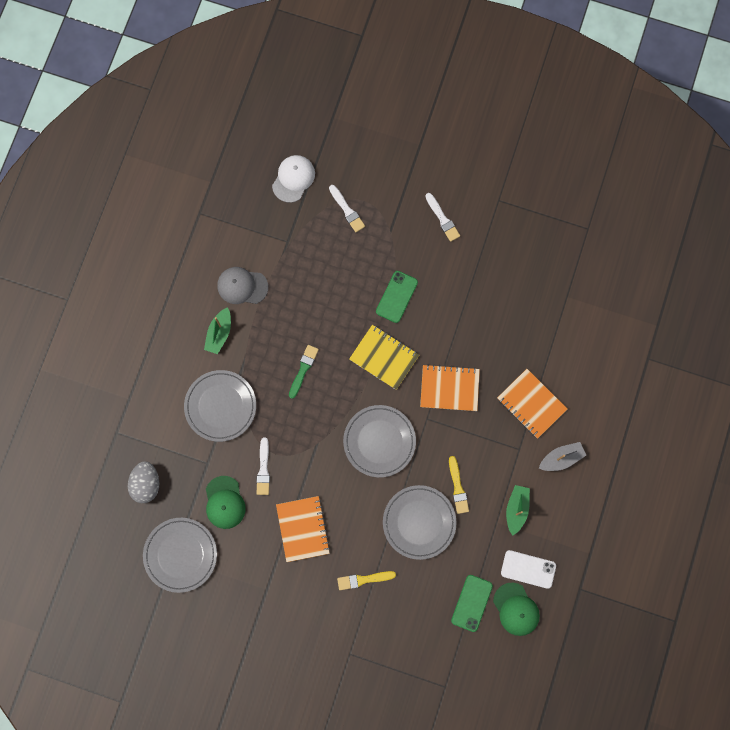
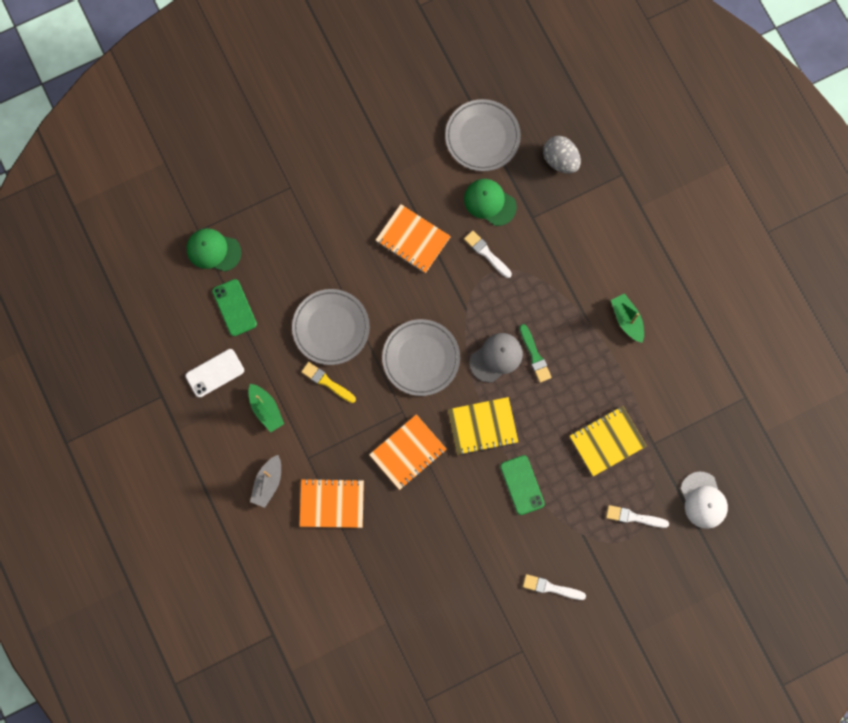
camera: 135 degrees right, 0 degrees up
grey plate [184,370,256,442] -> none
grey cap [217,267,268,304] -> grey cap moved to [470,333,523,382]
yellow brush [337,571,396,590] -> none
green cap [493,583,540,636] -> green cap moved to [187,228,241,272]
none -> yellow notebook [570,406,647,476]

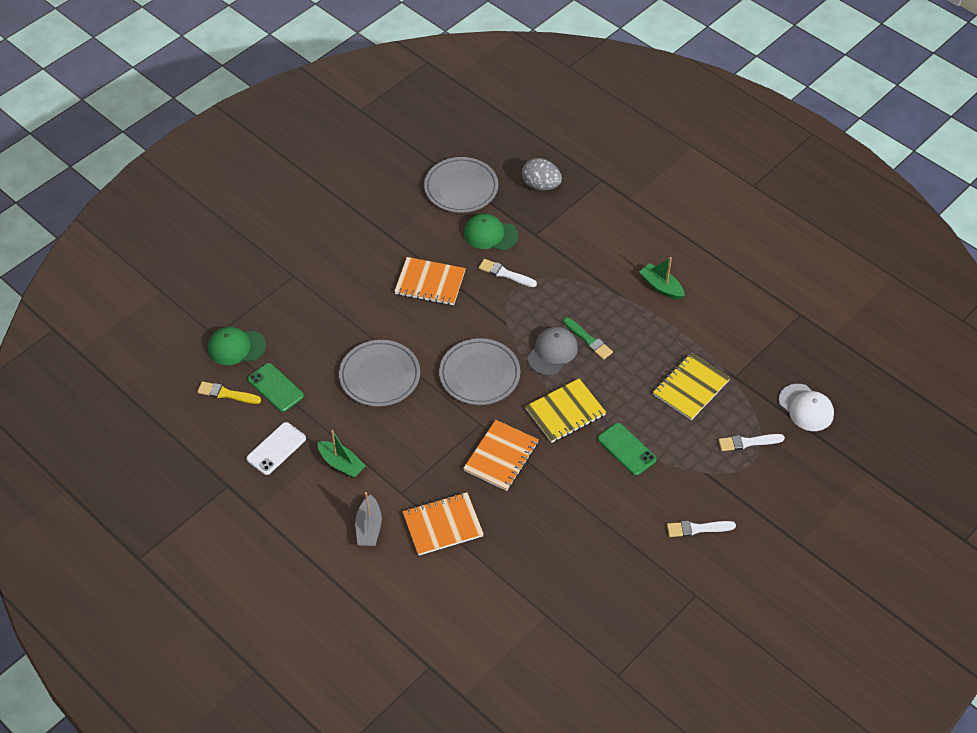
camera: 20 degrees left, 25 degrees down
yellow brush [301,362,356,403] -> yellow brush moved to [197,381,261,404]

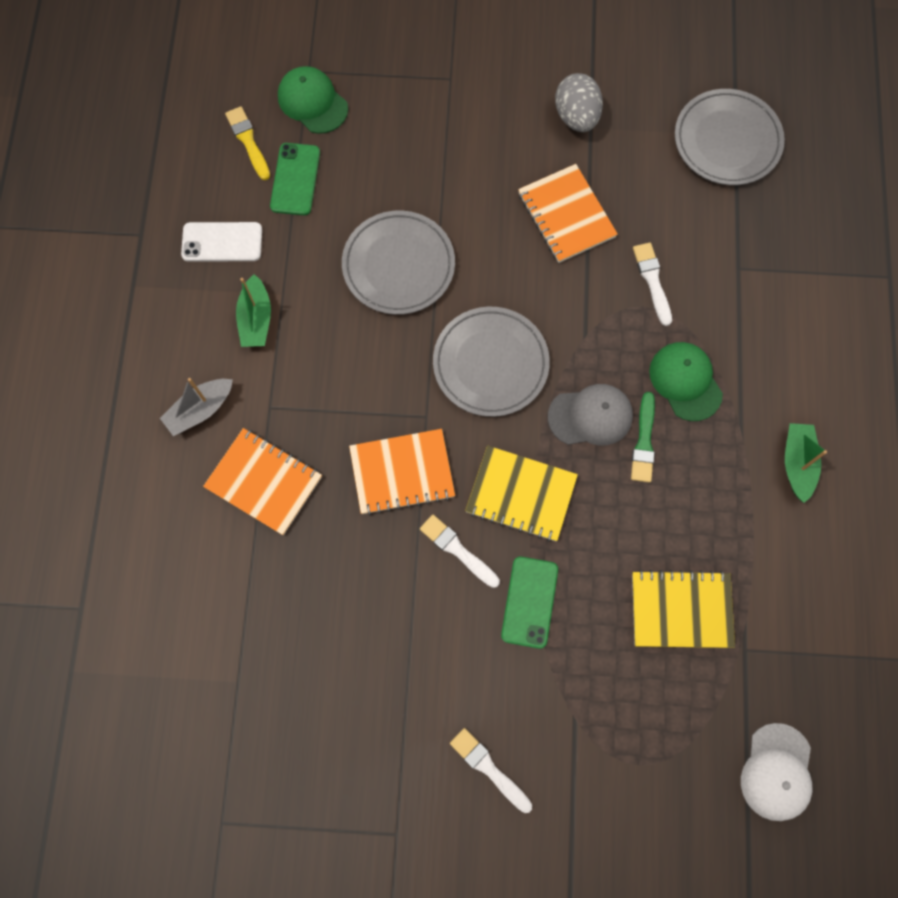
camera: 50 degrees right, 20 degrees up
green cap [464,214,518,251] -> green cap moved to [649,342,723,421]
grey egg [522,158,562,191] -> grey egg moved to [555,73,603,132]
white brush [718,434,785,451] -> white brush moved to [420,515,500,588]

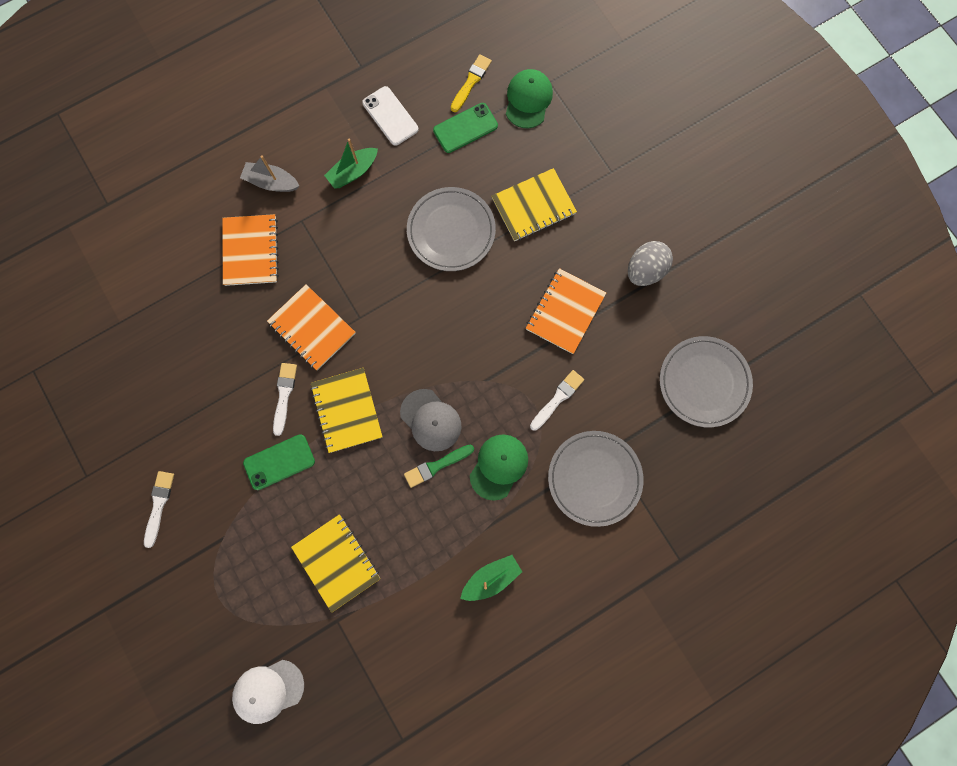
camera: 55 degrees right, 5 degrees up
grey plate [433,307,550,417] -> grey plate moved to [548,431,643,527]
none -> yellow notebook [492,168,577,241]

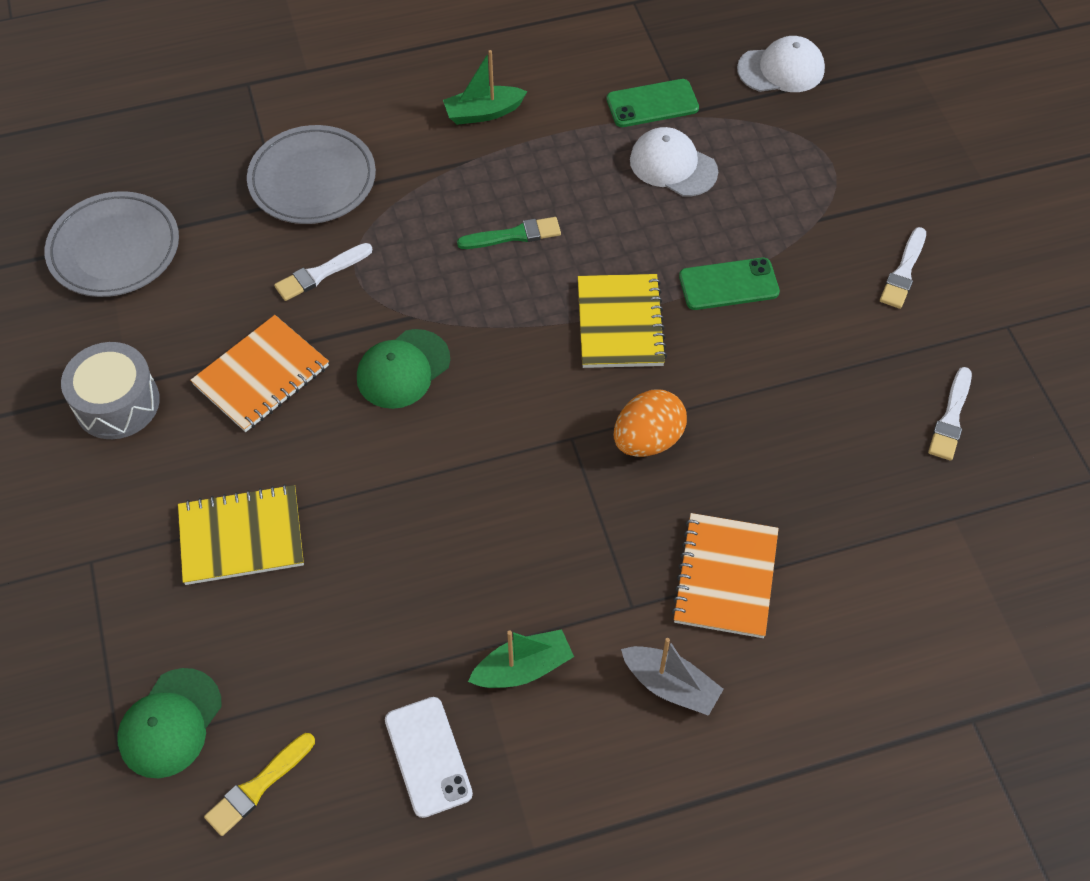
camera: 165 degrees left, 20 degrees down
orange notebook [267,284,356,370] -> orange egg [614,389,687,457]
white brush [273,363,297,436] -> white brush moved to [928,367,972,461]
yellow notebook [291,514,380,613] -> white cap [630,127,718,197]
grey cap [400,389,462,451] -> none
grey plate [407,187,496,271] -> none
green phone [433,103,498,153] -> green phone moved to [607,79,699,127]
green cap [470,434,528,501] -> green cap moved to [357,329,450,409]
grey egg [628,241,673,286] -> grey drum [61,342,160,439]

